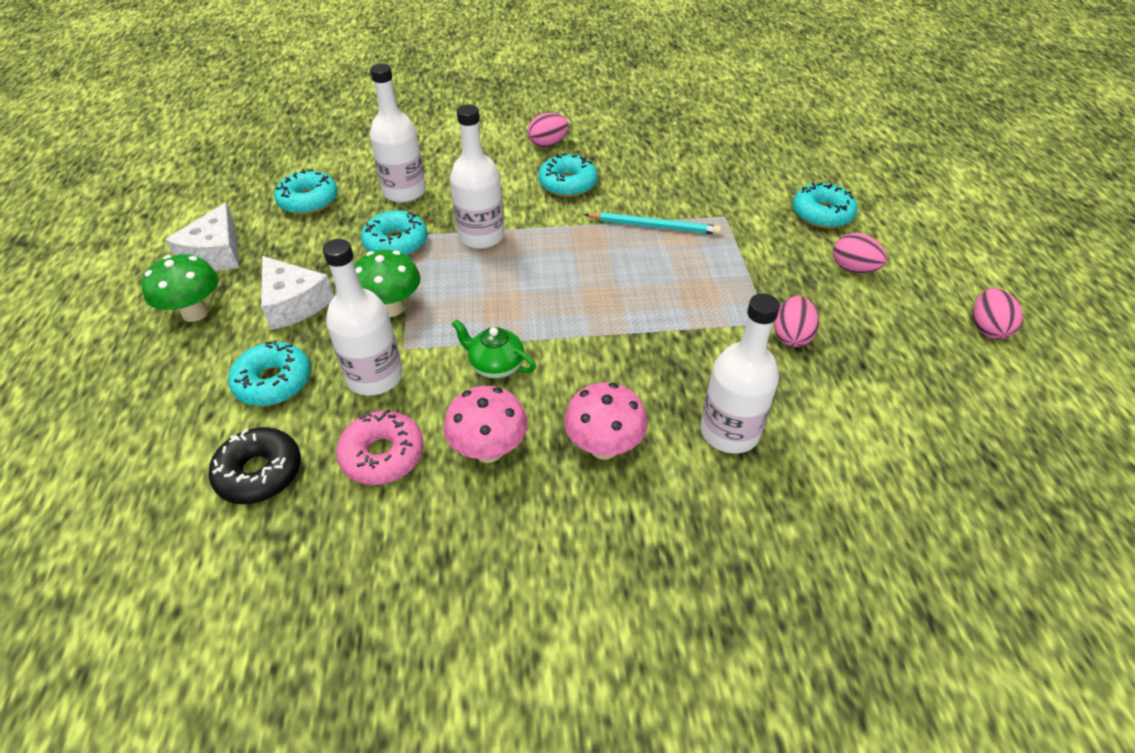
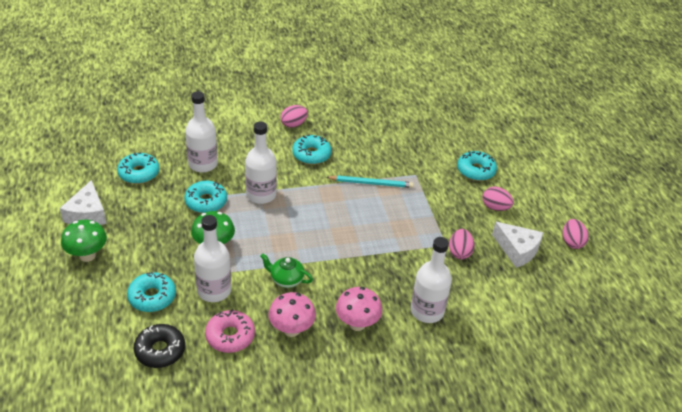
camera: 10 degrees left, 5 degrees down
white cheese [261,256,334,330] -> white cheese moved to [492,222,543,268]

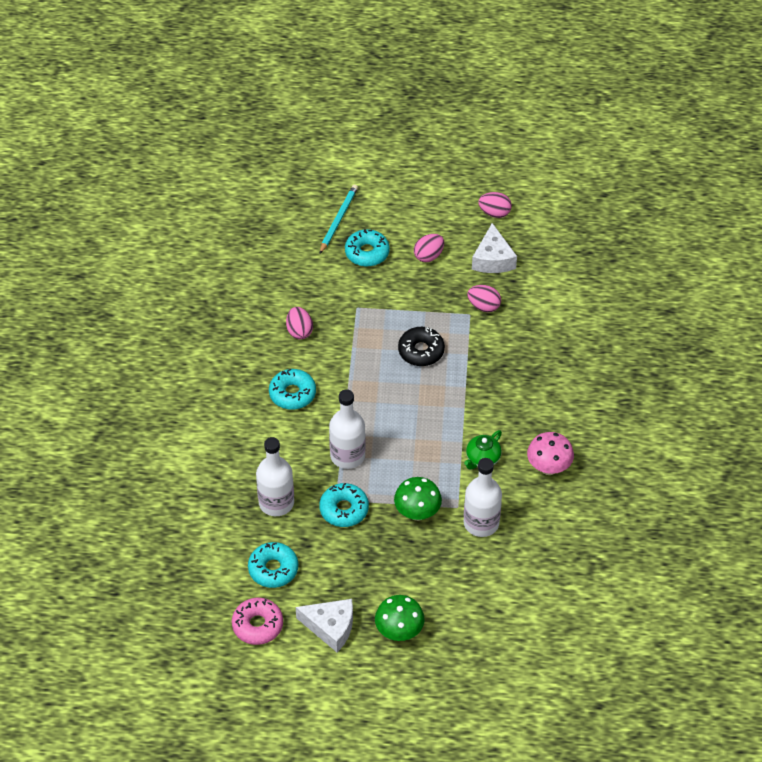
camera: 70 degrees left, 10 degrees up
turquoise donut [127,272,176,312] -> none
black donut [134,324,185,368] -> black donut moved to [398,327,445,366]
pink donut [205,309,255,353] -> pink donut moved to [232,598,283,645]
pink egg [281,105,308,128] -> pink egg moved to [286,307,313,339]
turquoise pencil [326,175,414,188] -> turquoise pencil moved to [320,185,358,254]
pink mushroom [336,287,382,331] -> none
white bottle [411,237,452,323] -> none
white cheese [492,222,543,268] -> white cheese turned 120 degrees clockwise [472,223,517,273]

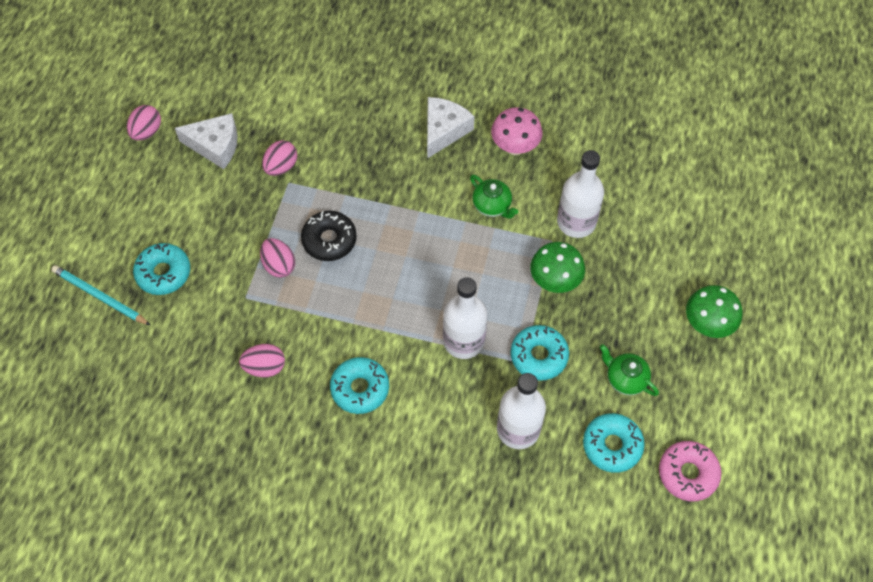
camera: 80 degrees left, 10 degrees up
white cheese [296,599,353,652] -> white cheese moved to [427,97,475,159]
pink egg [414,234,444,262] -> pink egg moved to [260,238,295,278]
none -> green teapot [600,344,659,396]

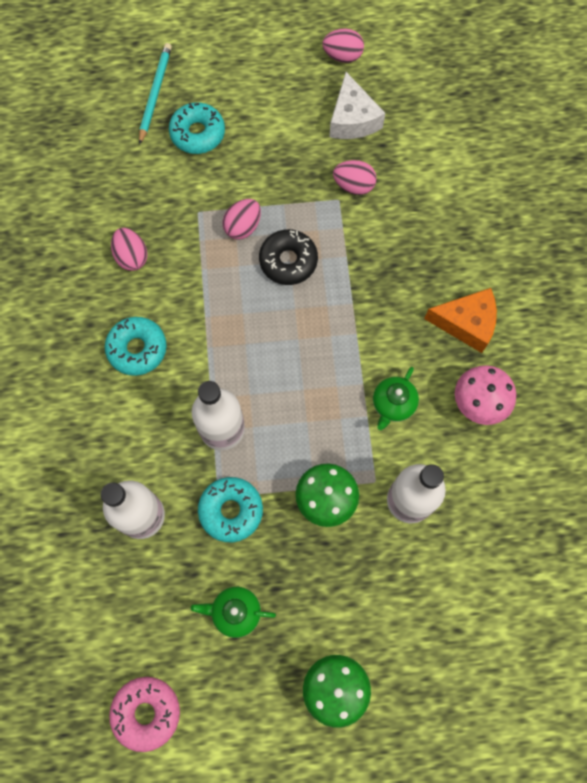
camera: 70 degrees right, 10 degrees up
white cheese [427,97,475,159] -> orange cheese [424,288,497,353]
turquoise donut [583,413,645,473] -> none
green teapot [600,344,659,396] -> green teapot turned 105 degrees counterclockwise [191,587,276,638]

